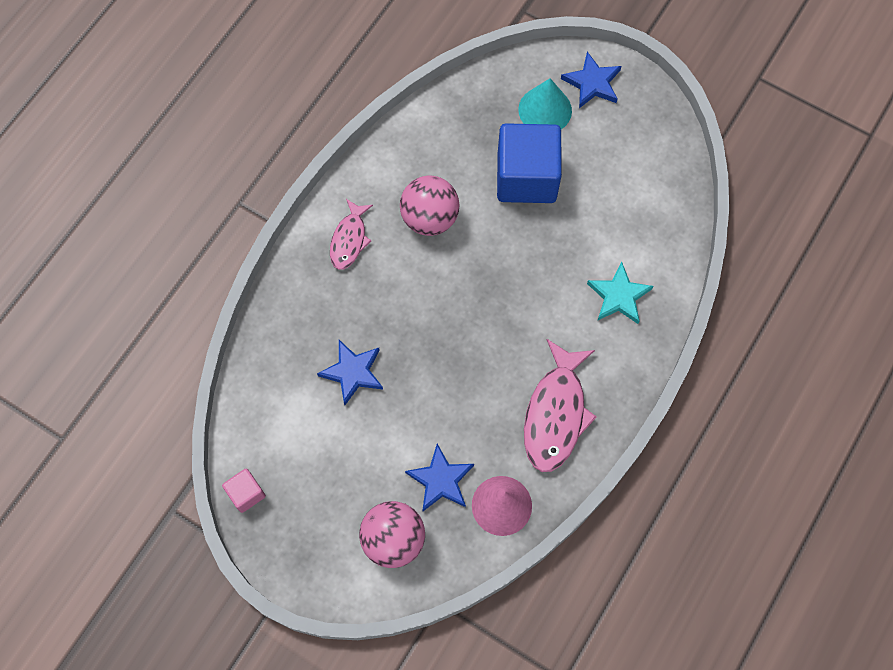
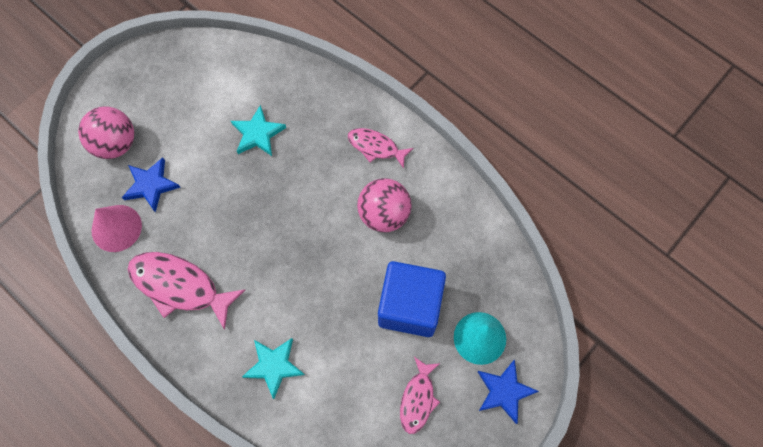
camera: 100 degrees right, 0 degrees up
pink cube [222,469,266,513] -> none
blue star [317,340,383,405] -> turquoise star [231,105,286,156]
none -> pink fish [400,357,440,434]

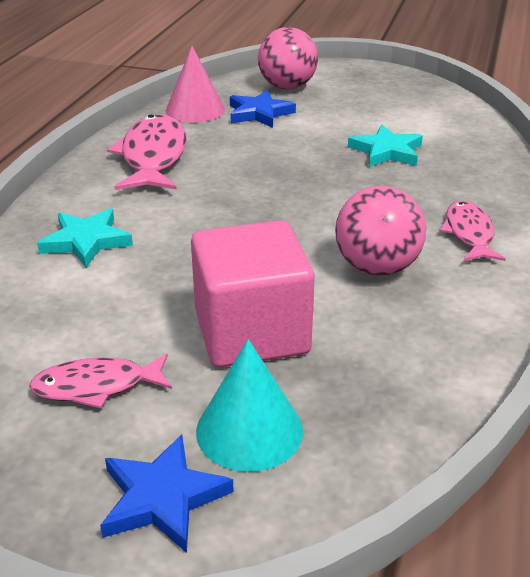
camera: 65 degrees right, 35 degrees down
blue cube [378,261,446,337] -> pink cube [191,220,315,368]

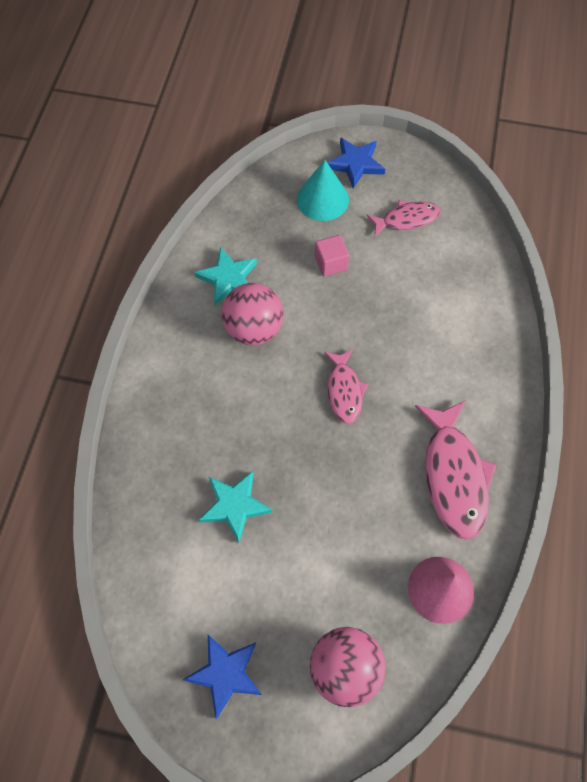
camera: 175 degrees right, 30 degrees up
turquoise star [37,208,133,268] -> turquoise star moved to [194,247,257,305]
pink cube [191,220,315,368] -> pink cube [315,235,349,276], size x0.46
blue star [230,90,296,128] -> blue star moved to [183,634,262,719]
pink fish [440,201,506,261] -> pink fish moved to [324,349,368,424]

